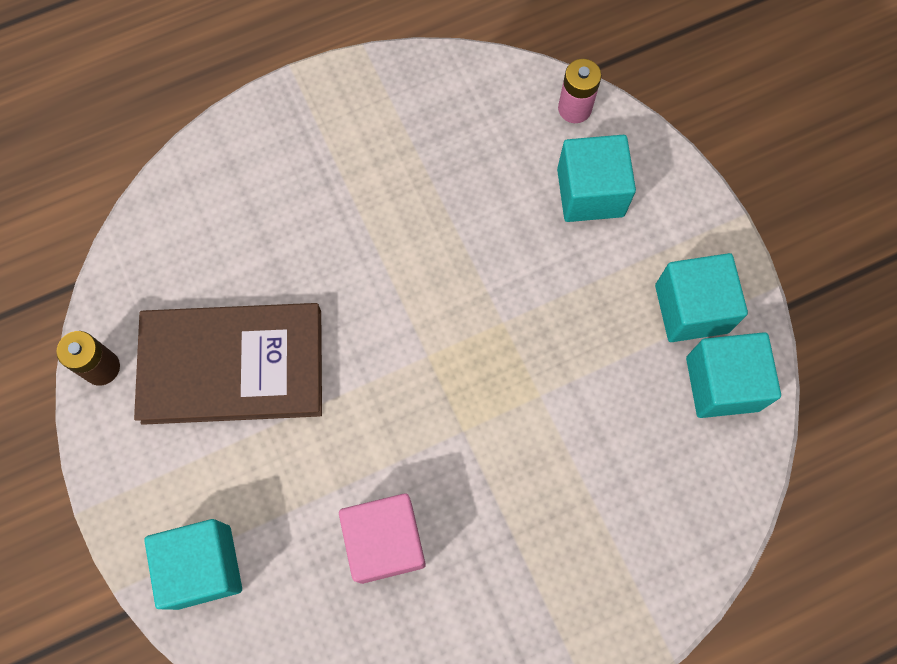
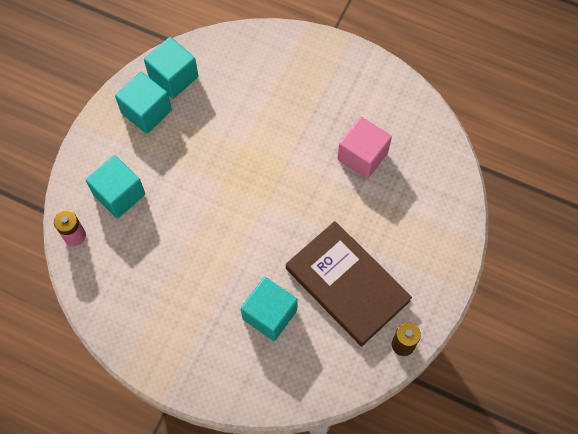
camera: 130 degrees left, 5 degrees down
turquoise cube [144,519,242,610] -> turquoise cube moved to [241,277,298,341]

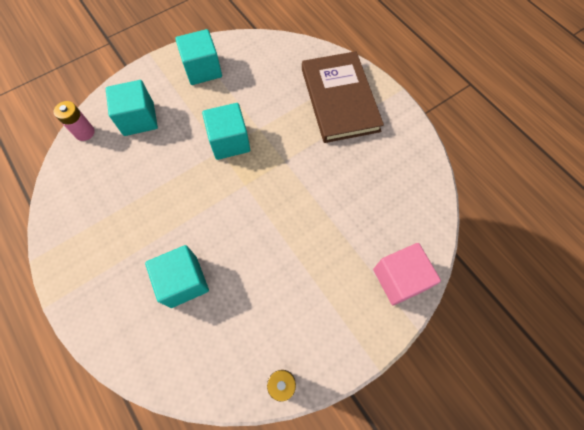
camera: 30 degrees right, 0 degrees up
turquoise cube [144,37,198,98] -> turquoise cube moved to [202,103,250,160]
brown book [286,221,412,346] -> brown book moved to [302,51,384,143]
pink cube [337,117,392,179] -> pink cube moved to [373,243,441,305]

